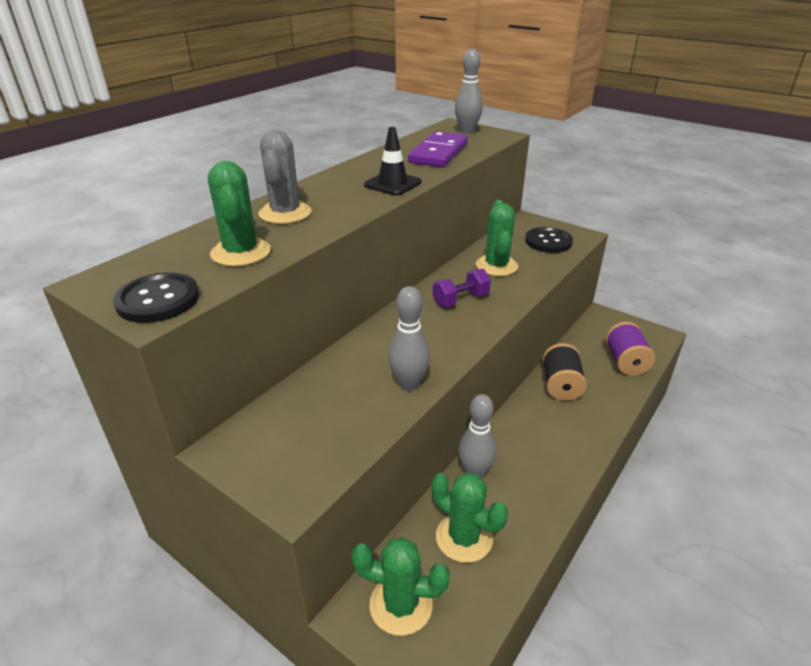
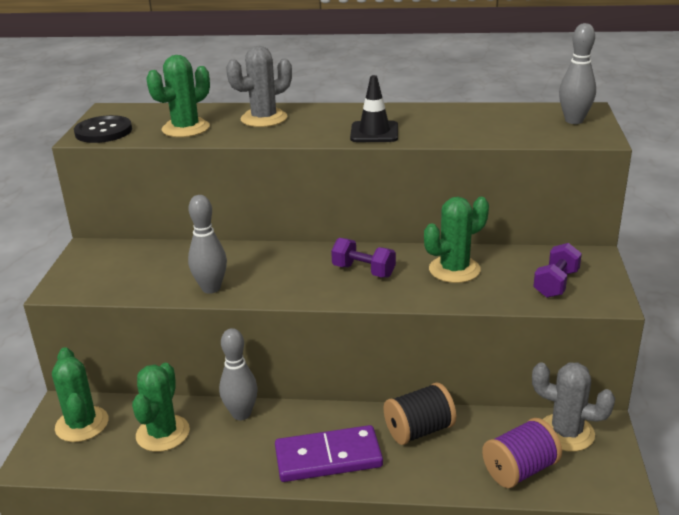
camera: 60 degrees right, 5 degrees down
purple domino [408,131,468,167] -> purple domino moved to [275,425,383,482]
black button [525,227,573,253] -> purple dumbbell [533,243,582,298]
none -> grey cactus [532,362,615,452]

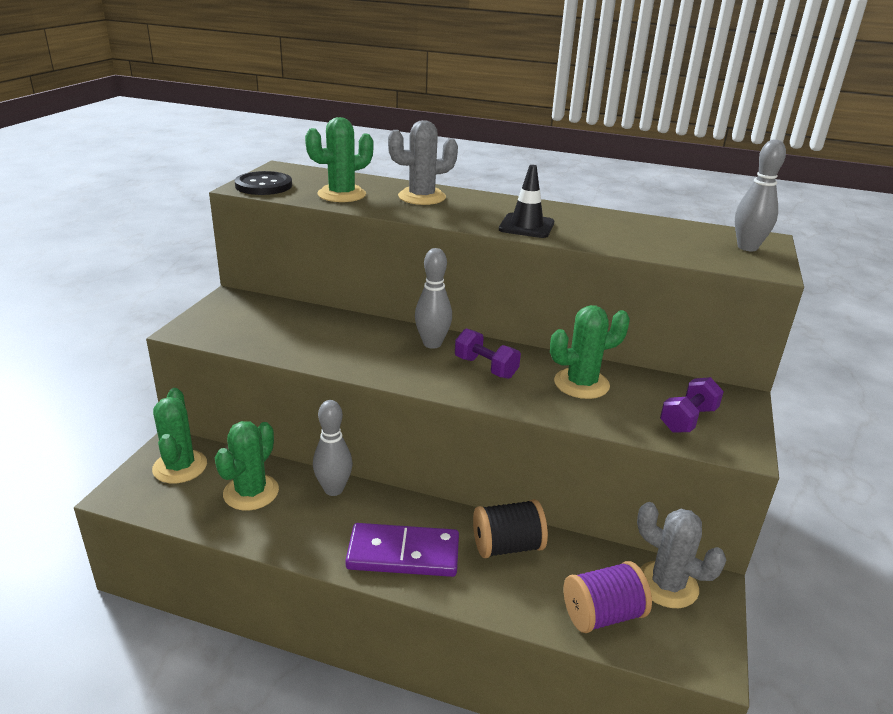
camera: 10 degrees right, 0 degrees up
grey bowling pin [188,195,227,294] -> grey bowling pin moved to [415,248,452,349]

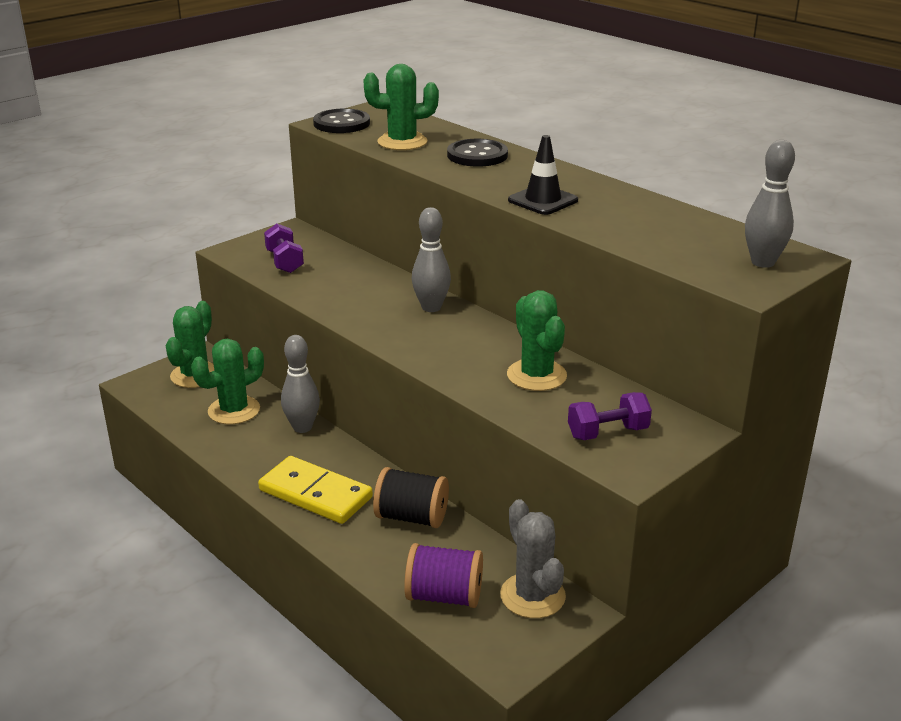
camera: 30 degrees right, 0 degrees up
purple domino [345,523,459,577] -> yellow domino [258,456,373,524]
grey cactus [388,120,458,205] -> black button [447,139,508,167]
purple dumbbell [455,328,521,379] -> purple dumbbell moved to [264,224,304,273]
green cactus [550,305,630,399] -> green cactus turned 60 degrees clockwise [507,290,567,391]

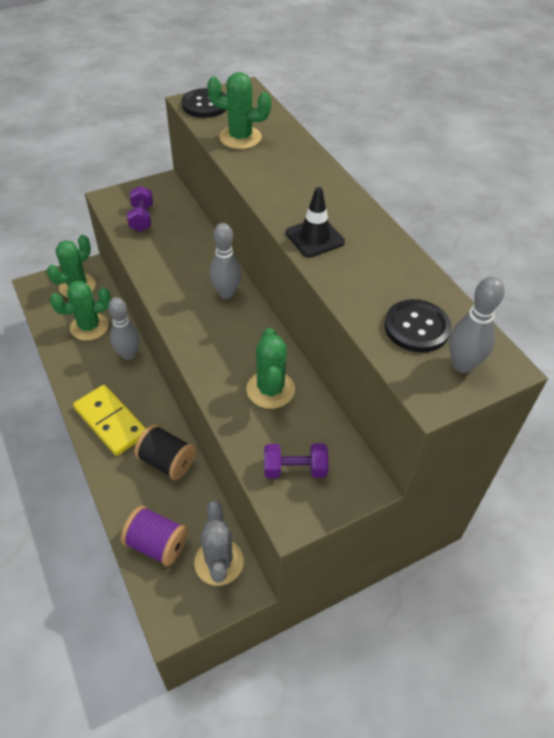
camera: 15 degrees right, 20 degrees up
black button [447,139,508,167] -> black button moved to [384,299,451,353]

